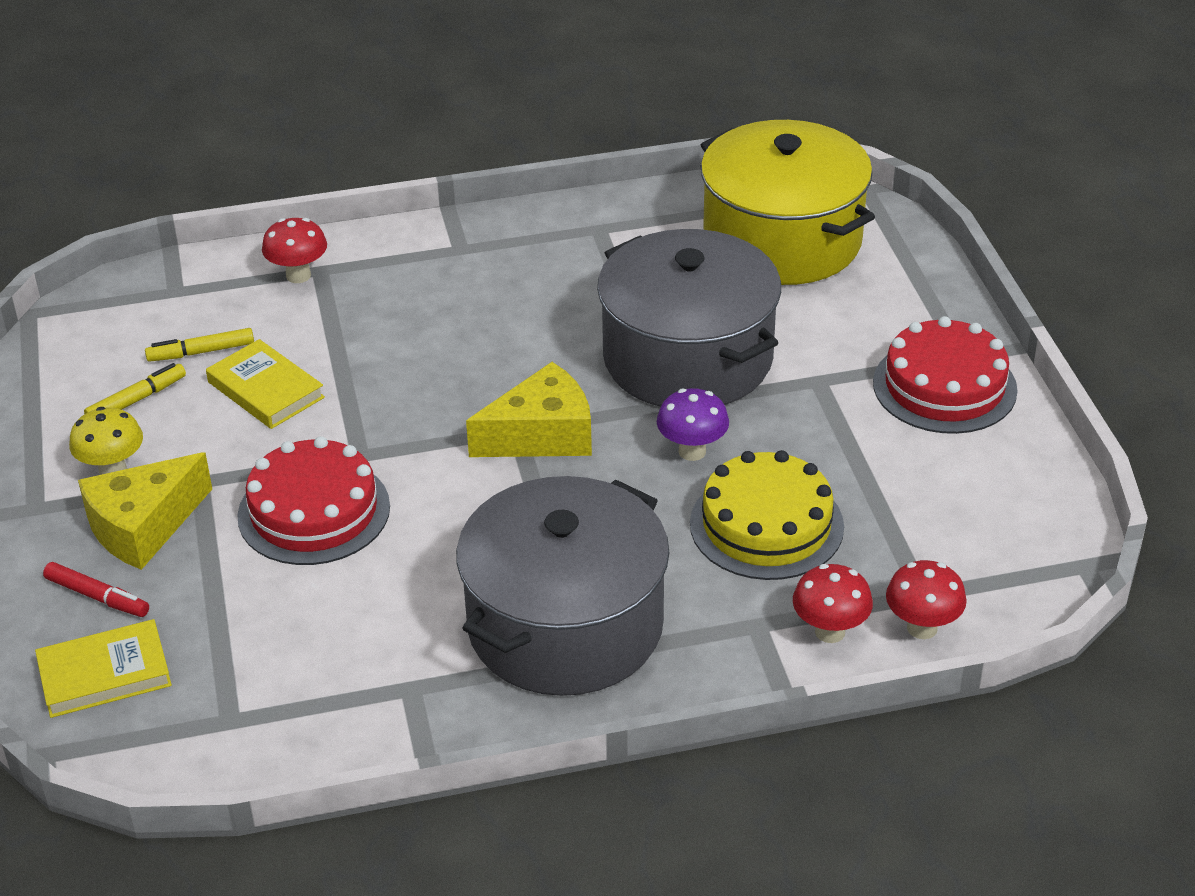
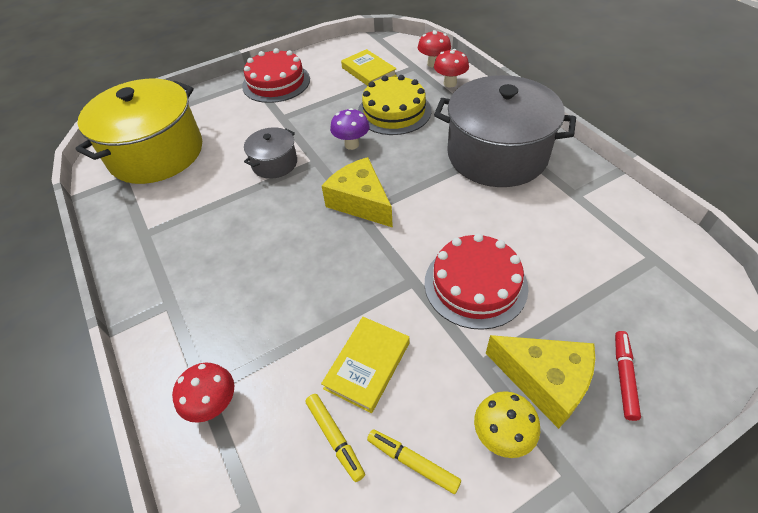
camera: 105 degrees left, 10 degrees up
yellow book [35,619,172,718] -> yellow book moved to [341,49,397,86]
grey pot [597,229,781,407] -> grey pot [244,127,297,179], size x0.47

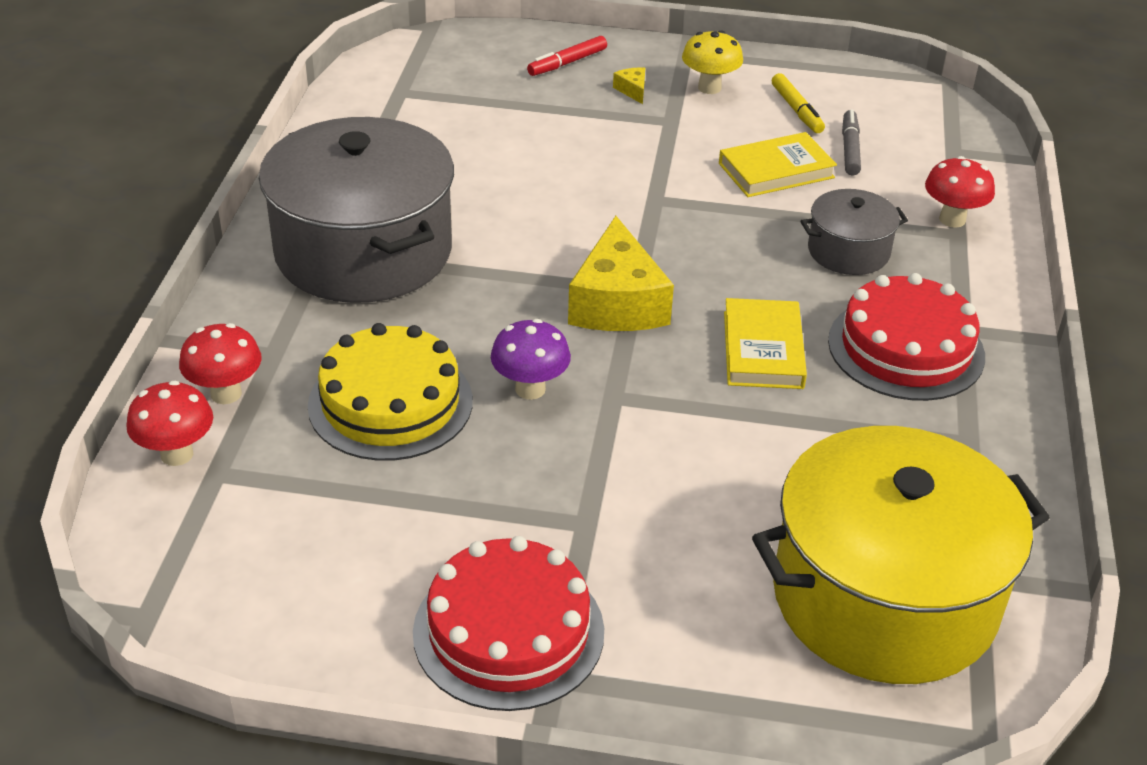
camera: 145 degrees left, 10 degrees down
grey pot [244,127,297,179] -> grey pot moved to [800,189,908,275]
yellow marker [306,394,365,482] -> grey marker [842,109,861,175]
yellow book [341,49,397,86] -> yellow book moved to [724,298,807,389]
red cake [425,234,529,330] -> red cake moved to [828,273,985,401]
yellow cheese [486,335,595,429] -> yellow cheese [613,67,645,104], size x0.41

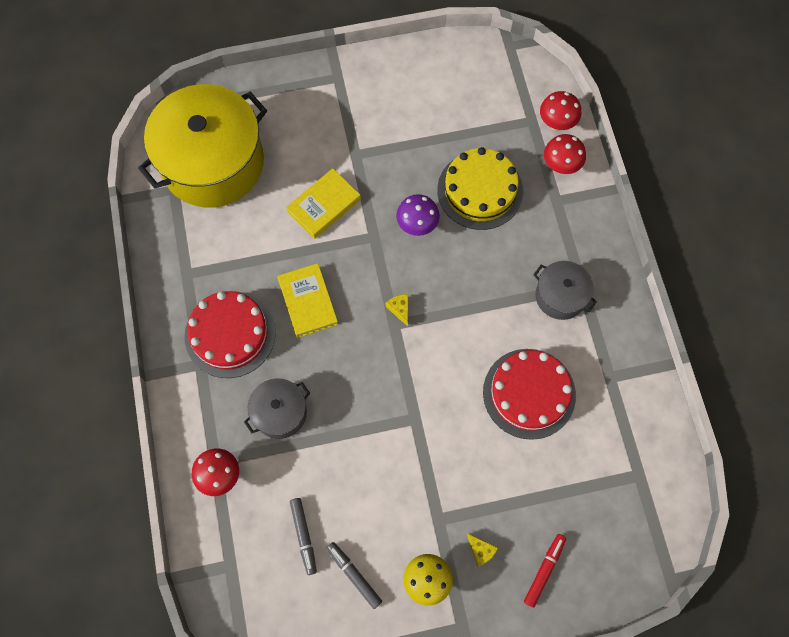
camera: 160 degrees right, 30 degrees up
grey pot [259,117,454,303] -> grey pot [533,261,597,320], size x0.47
red cake [413,536,604,711] -> red cake moved to [483,349,576,440]
yellow cheese [568,216,674,331] -> yellow cheese [386,294,408,326], size x0.41
yellow book [719,132,837,197] -> yellow book moved to [286,168,361,239]
yellow marker [772,73,825,133] -> grey marker [327,542,382,609]

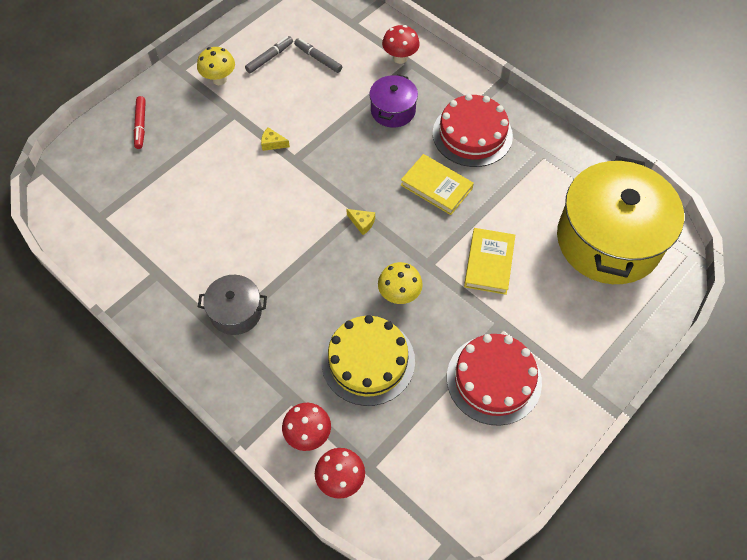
camera: 145 degrees right, 10 degrees down
grey pot [244,378,310,439] -> purple pot [369,74,418,128]
grey marker [327,542,382,609] -> grey marker turned 60 degrees counterclockwise [245,36,293,73]
purple mushroom [396,194,440,236] -> yellow mushroom [378,262,423,304]
yellow cheese [467,533,498,567] -> yellow cheese moved to [261,127,290,151]
red cake [483,349,576,440] -> red cake moved to [447,334,542,426]

